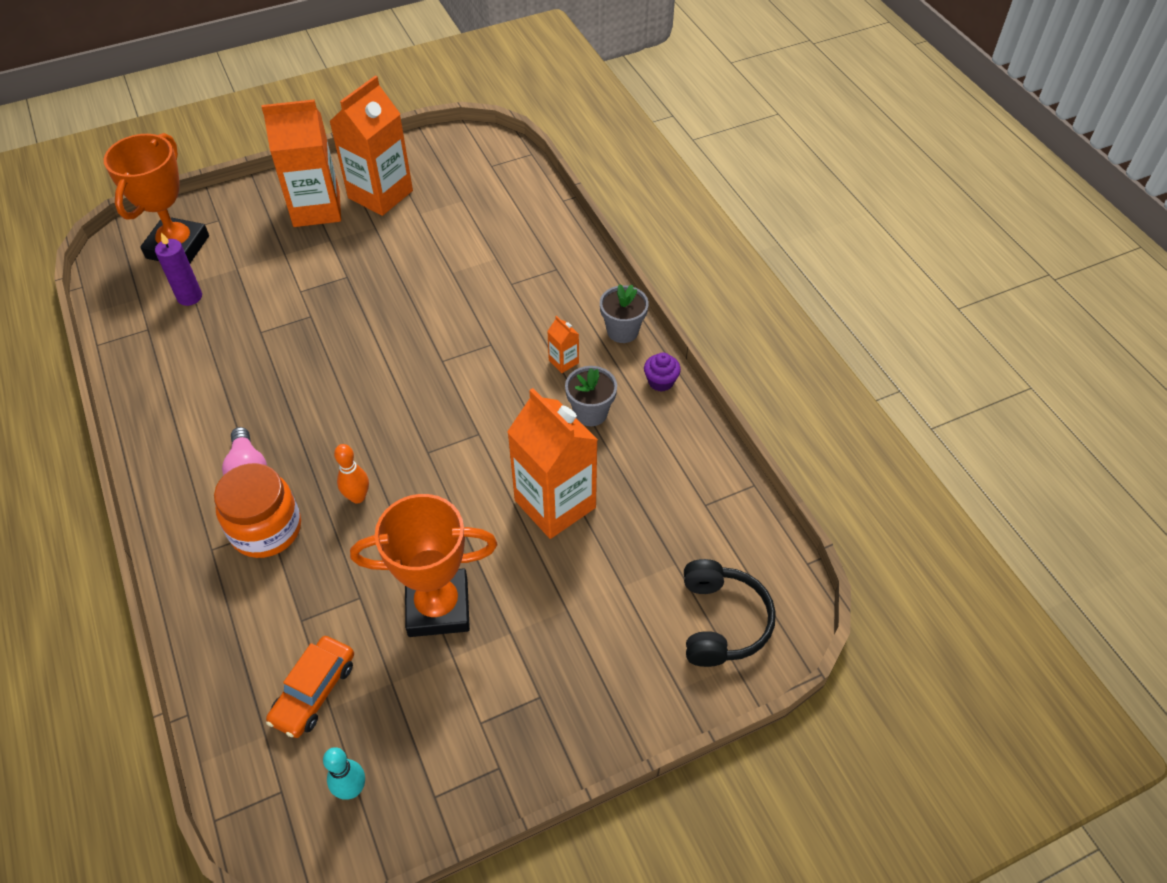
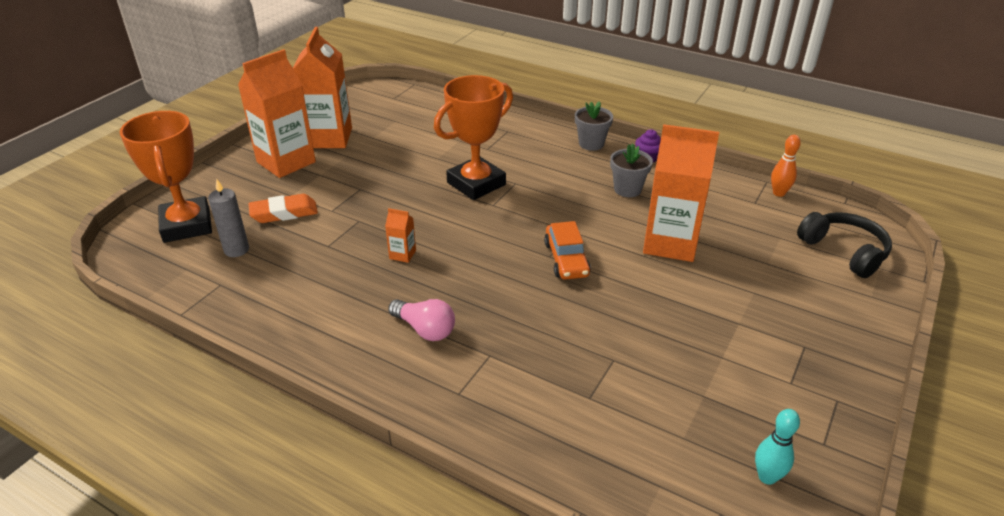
camera: 35 degrees left, 15 degrees down
purple candle [155,232,202,306] -> grey candle [208,180,249,257]
orange jar [214,463,301,558] -> none
orange car [266,636,354,738] -> orange car moved to [544,221,591,280]
orange bowling pin [334,444,369,504] -> orange bowling pin moved to [771,135,801,197]
orange trophy [350,494,497,637] -> orange trophy moved to [434,75,513,200]
orange carton [547,316,579,373] -> orange carton moved to [385,208,416,263]
none -> orange eraser [249,194,318,223]

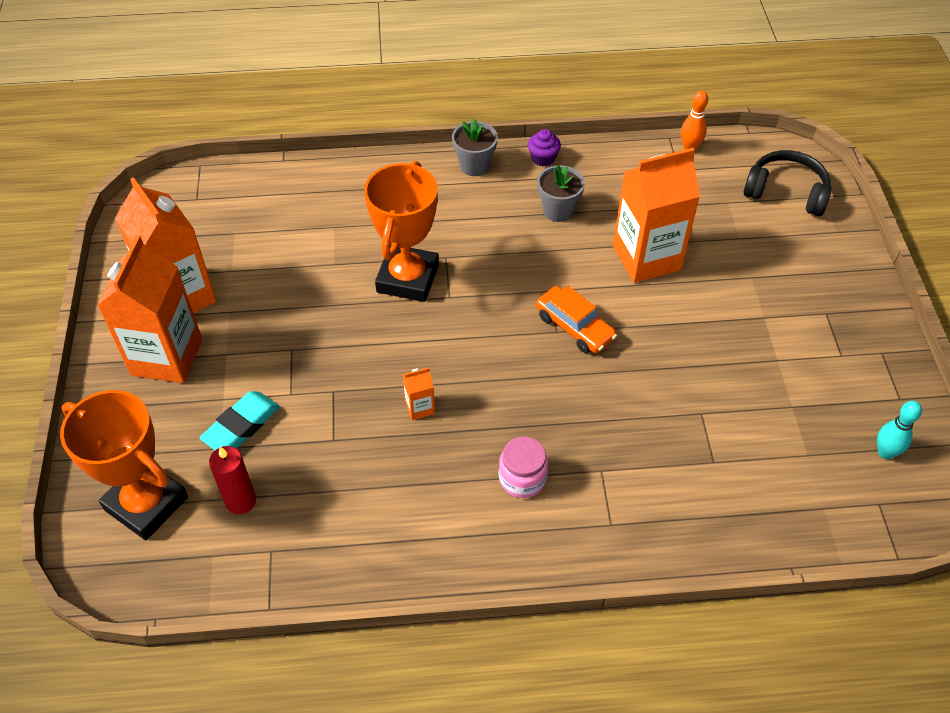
camera: 35 degrees left, 15 degrees up
grey candle [208,180,249,257] -> red candle [209,446,256,514]
orange eraser [249,194,318,223] -> turquoise eraser [199,391,280,450]
pink light bulb [388,299,455,341] -> pink jar [499,436,548,498]

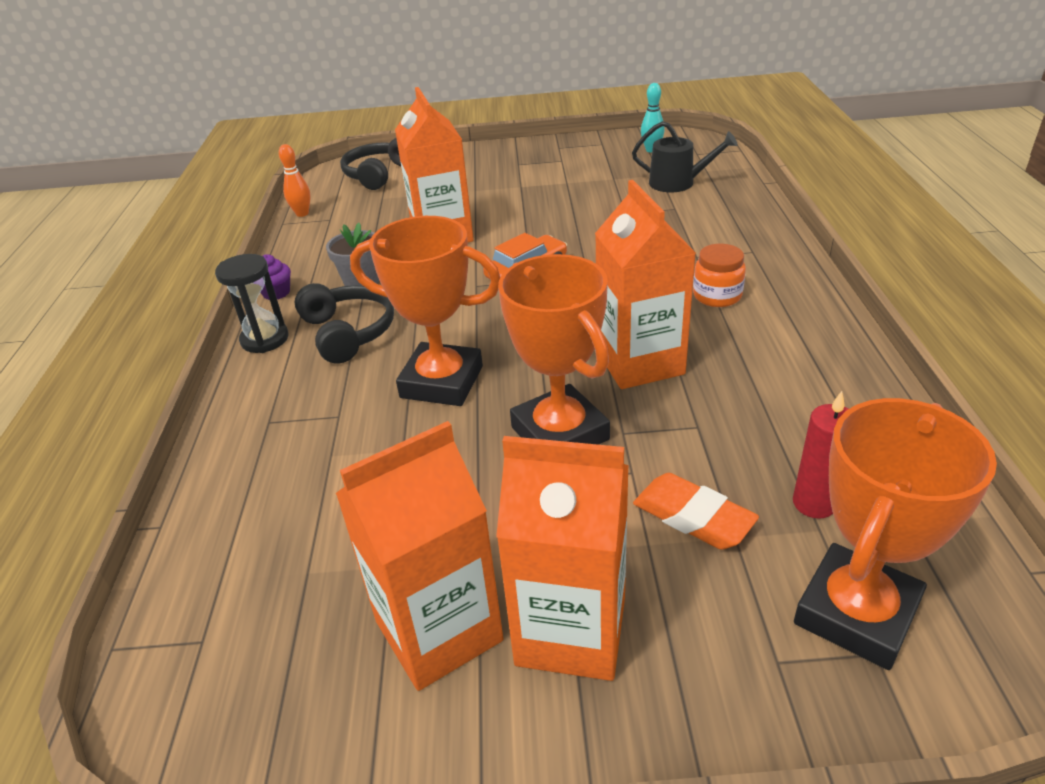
camera: 85 degrees left, 15 degrees down
turquoise eraser [199,391,280,450] -> orange eraser [633,473,759,550]
orange carton [403,368,435,420] -> orange carton [595,180,696,389], size x2.42
grey flower pot [452,118,498,176] -> black hourglass [215,254,289,353]
pink jar [499,436,548,498] -> orange jar [693,244,746,307]
none -> black headphones [295,283,394,364]
none -> orange trophy [498,254,610,445]
none -> black watering can [632,121,738,192]

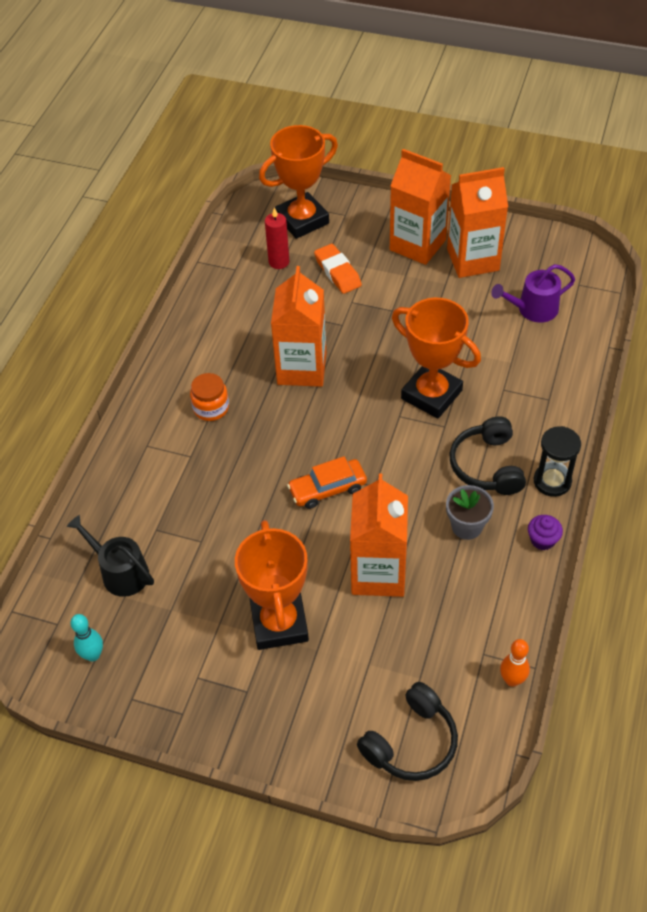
camera: 160 degrees left, 15 degrees up
orange trophy [498,254,610,445] -> orange trophy moved to [235,520,309,650]
none -> purple watering can [491,264,575,323]

